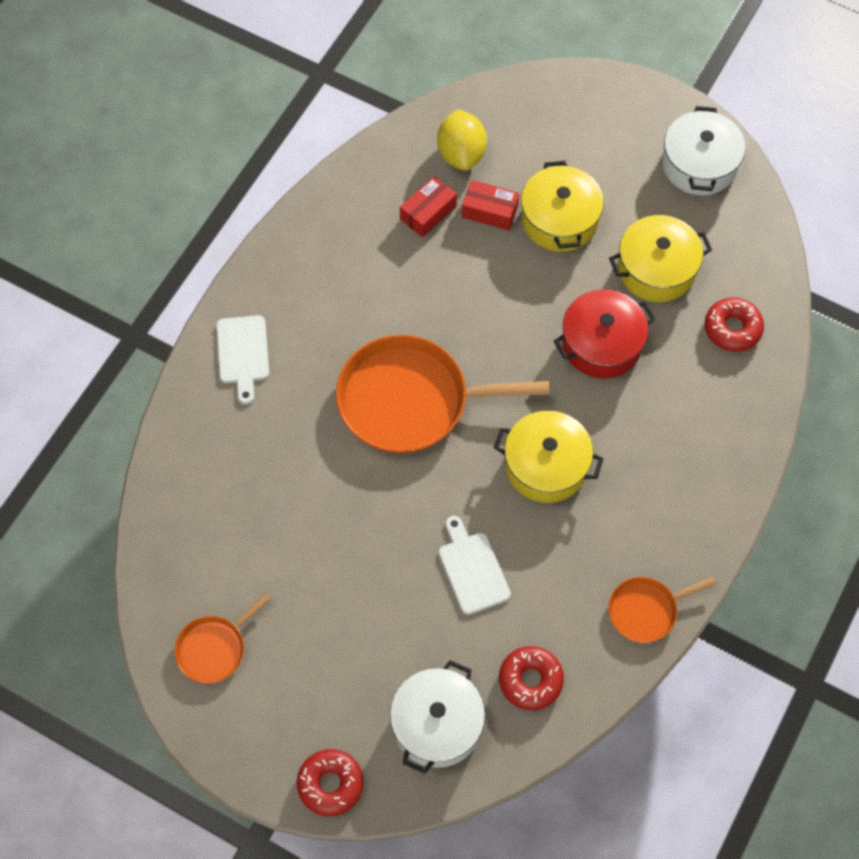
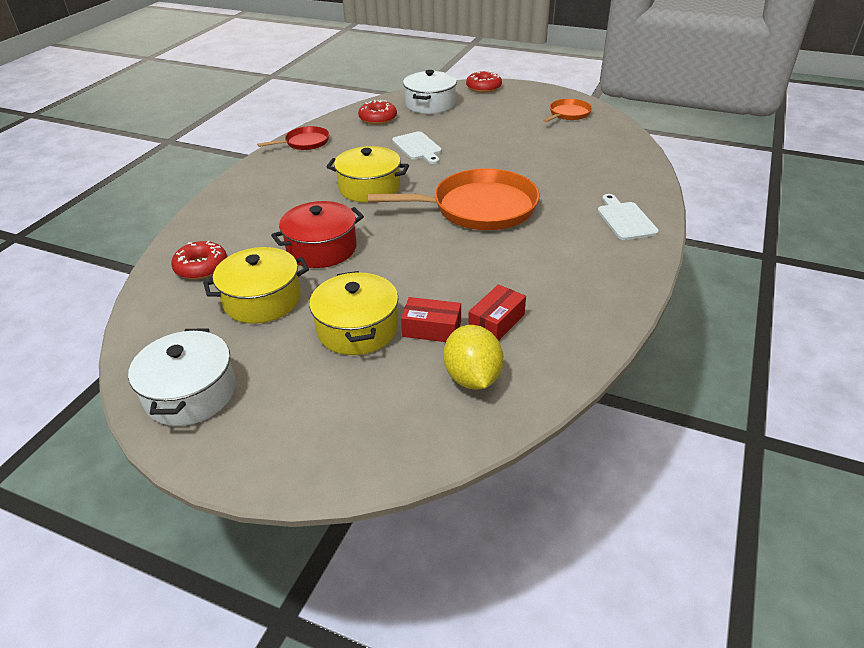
camera: 175 degrees right, 25 degrees down
orange pan [608,577,716,643] -> red pan [257,126,329,150]

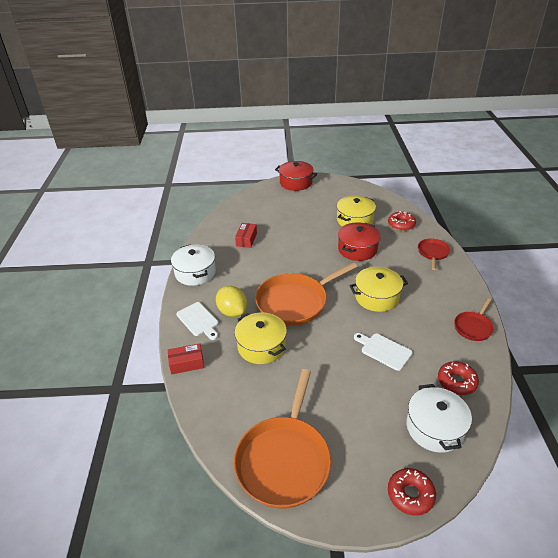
camera: 155 degrees right, 0 degrees up
white pot [128,328,236,426] -> white pot moved to [171,244,216,286]
yellow pot [309,271,399,355] -> yellow pot moved to [234,312,287,364]
red box [401,297,461,342] -> red box moved to [168,343,204,374]
yellow lemon [443,325,503,390] -> yellow lemon moved to [216,286,247,317]
orange pan [543,99,592,122] -> orange pan [234,369,331,509], size x1.99
none -> red pot [275,161,317,191]
none -> red pan [418,238,451,270]

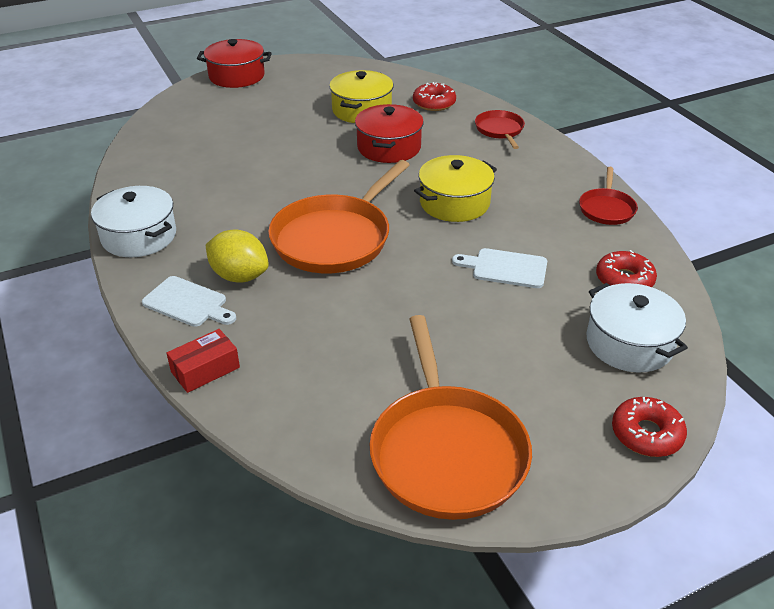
camera: 25 degrees left, 0 degrees up
yellow pot [234,312,287,364] -> none
red box [235,223,257,248] -> none

